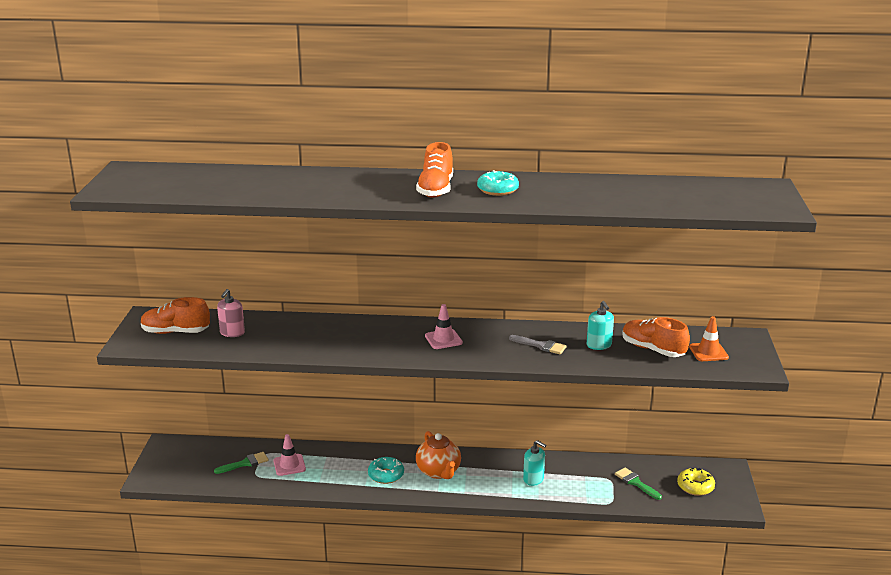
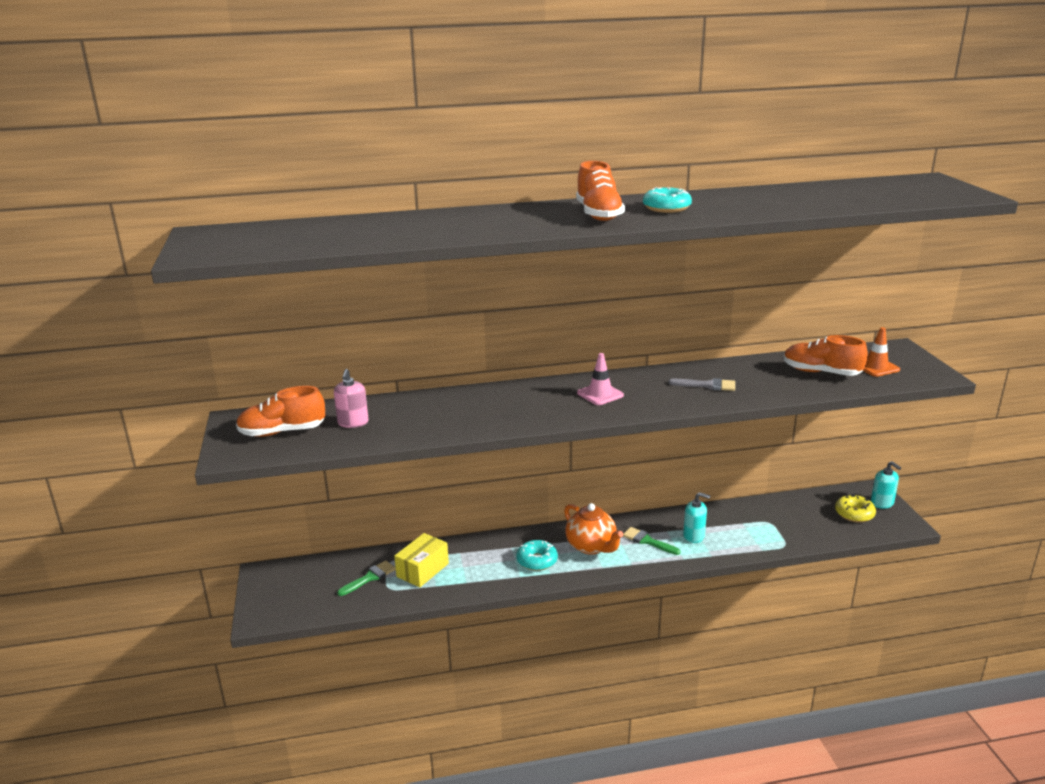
camera: 15 degrees left, 0 degrees up
pink traffic cone [273,434,306,476] -> yellow box [394,533,449,587]
turquoise soap dispenser [587,301,614,350] -> turquoise soap dispenser moved to [871,461,901,509]
green brush [615,468,662,500] -> green brush moved to [623,527,680,555]

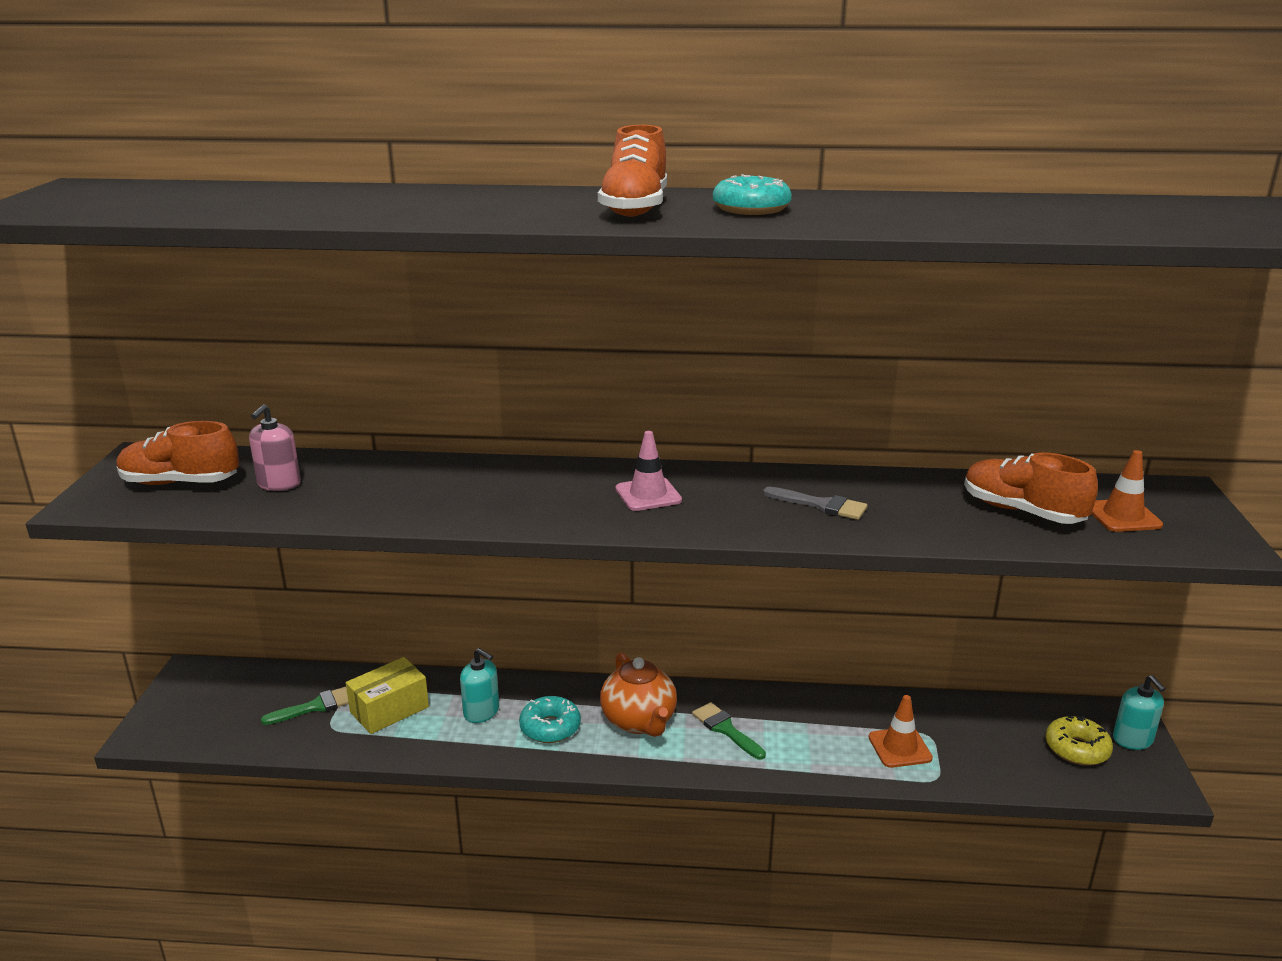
camera: 15 degrees right, 0 degrees up
turquoise soap dispenser [683,492,711,543] -> turquoise soap dispenser moved to [460,648,499,723]
none -> orange traffic cone [869,695,933,768]

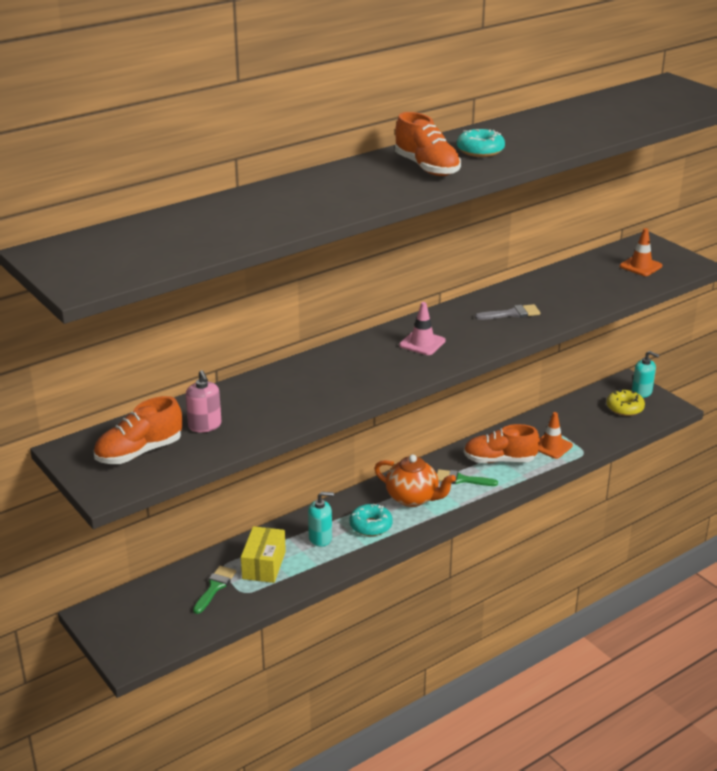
camera: 40 degrees left, 5 degrees up
orange shoe [964,452,1098,524] -> orange shoe moved to [464,424,540,463]

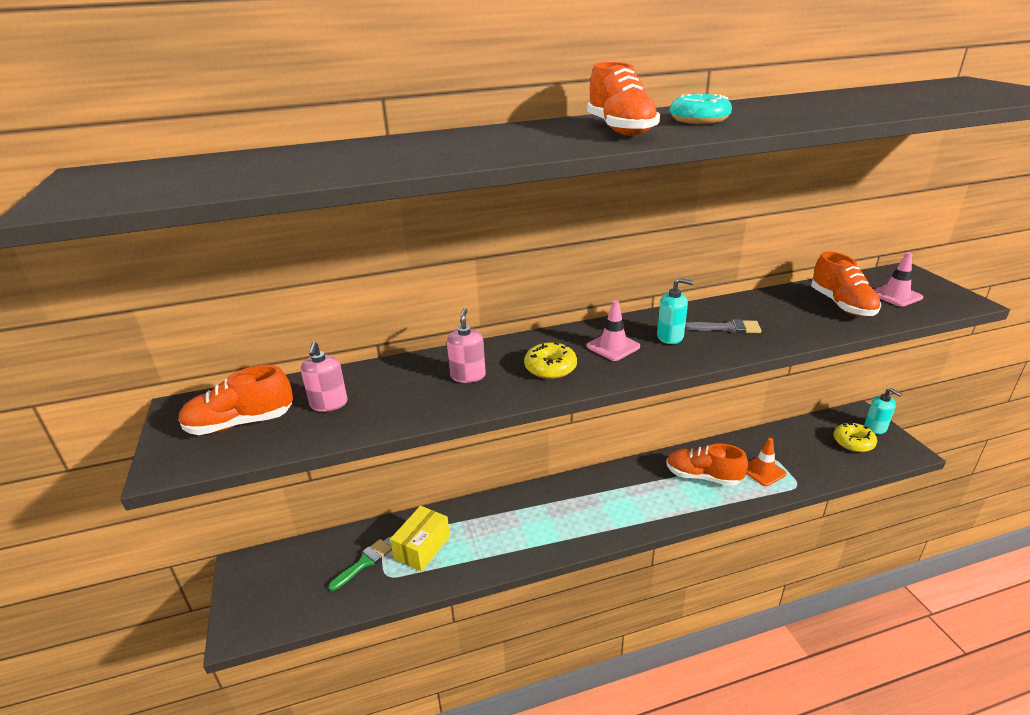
camera: 20 degrees right, 0 degrees up
turquoise soap dispenser [308,492,334,547] -> turquoise soap dispenser moved to [657,278,693,344]
turquoise donut [349,504,393,536] -> none
orange teapot [374,454,456,507] -> none
green brush [437,469,498,486] -> none
orange traffic cone [620,228,662,276] -> pink traffic cone [874,252,923,307]
none -> pink soap dispenser [447,308,486,383]
none -> yellow donut [524,342,577,379]
none -> orange shoe [811,251,881,316]

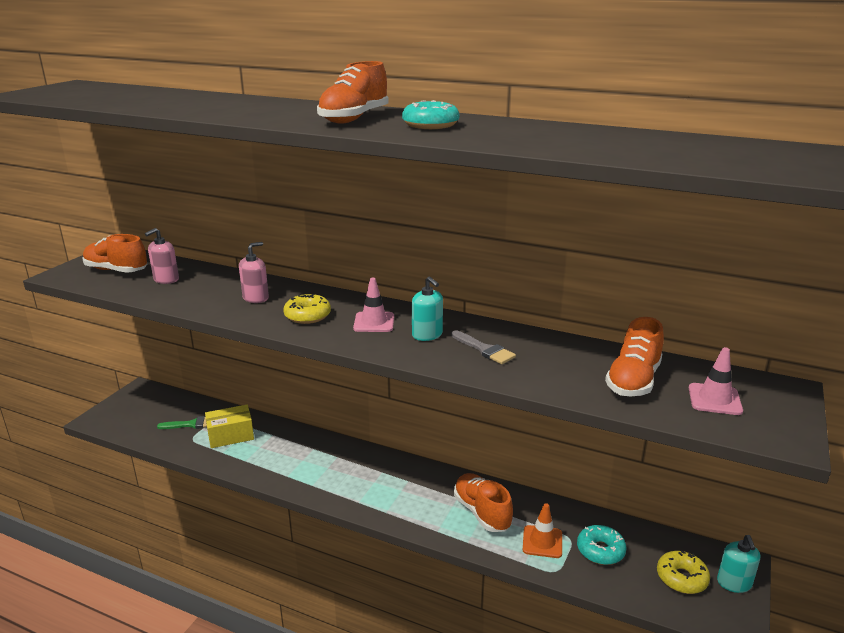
camera: 40 degrees right, 5 degrees down
none -> turquoise donut [577,525,627,565]

